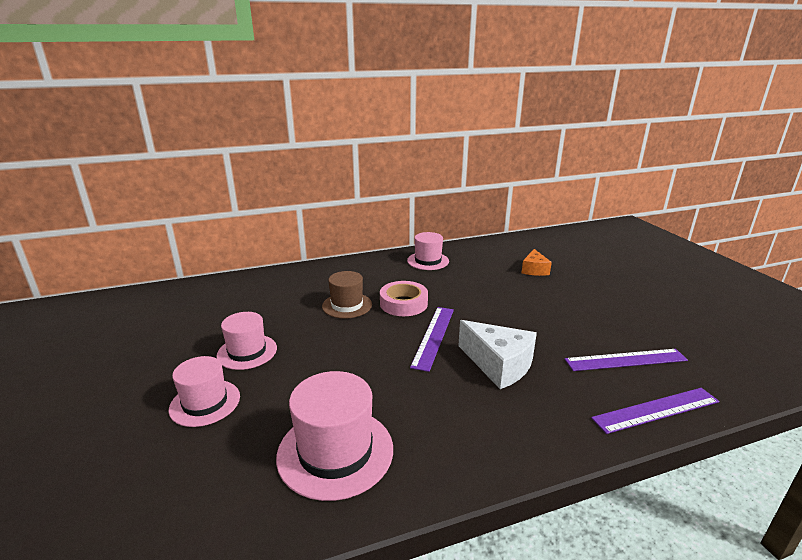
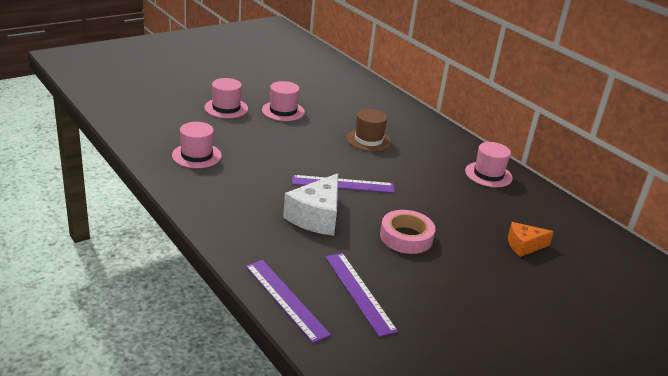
camera: 70 degrees right, 5 degrees up
pink hat [276,371,393,501] -> pink hat [172,122,222,168], size x0.66
pink tape [380,281,428,316] -> pink tape moved to [380,210,436,254]

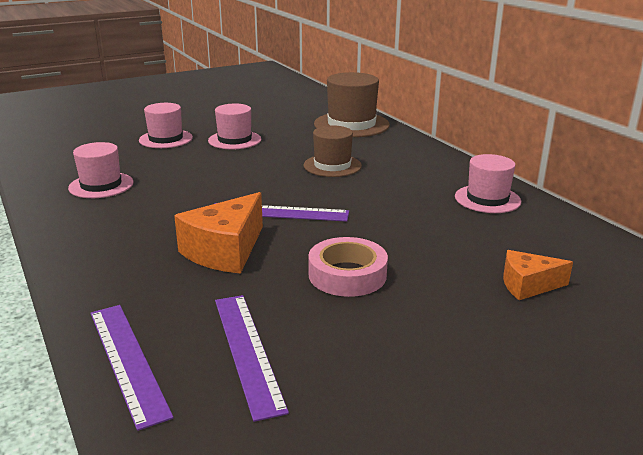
camera: 10 degrees right, 5 degrees down
white cheese [283,173,338,236] -> orange cheese [174,192,263,274]
none -> brown hat [314,72,390,137]

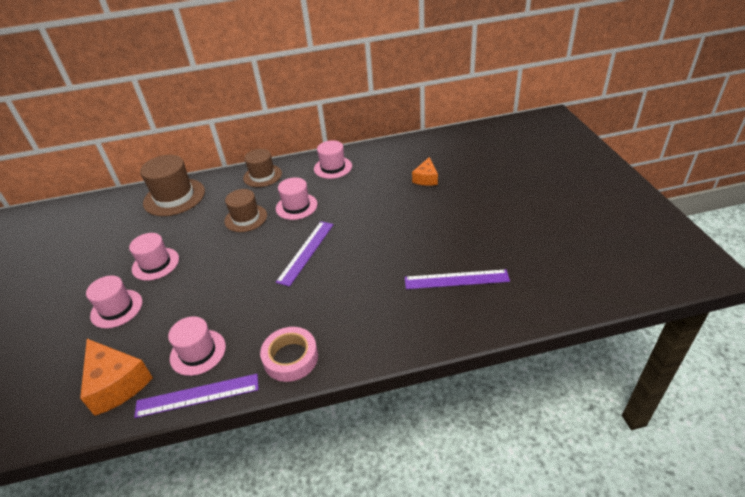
camera: 70 degrees left, 15 degrees up
purple ruler [91,305,174,431] -> purple ruler moved to [134,374,259,418]
orange cheese [174,192,263,274] -> orange cheese moved to [80,339,153,416]
pink tape [308,237,388,297] -> pink tape moved to [260,327,318,382]
none -> brown hat [243,149,282,187]
none -> pink hat [276,177,318,220]

